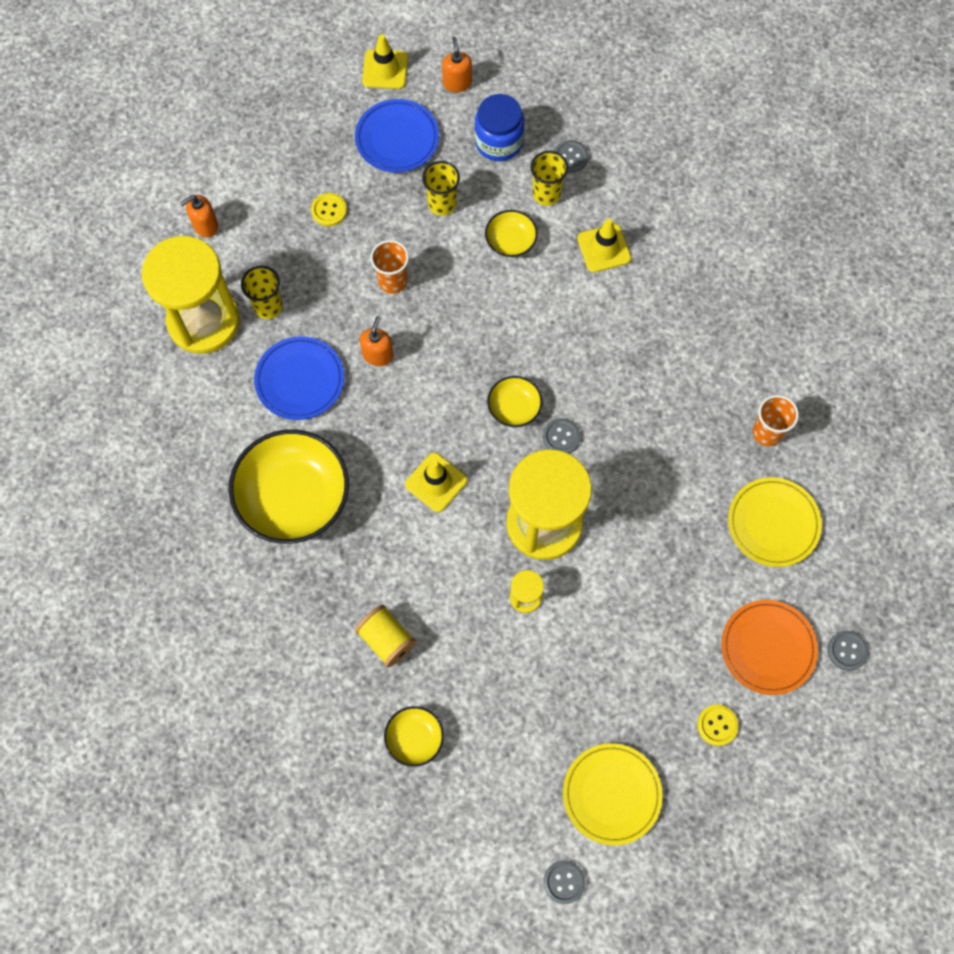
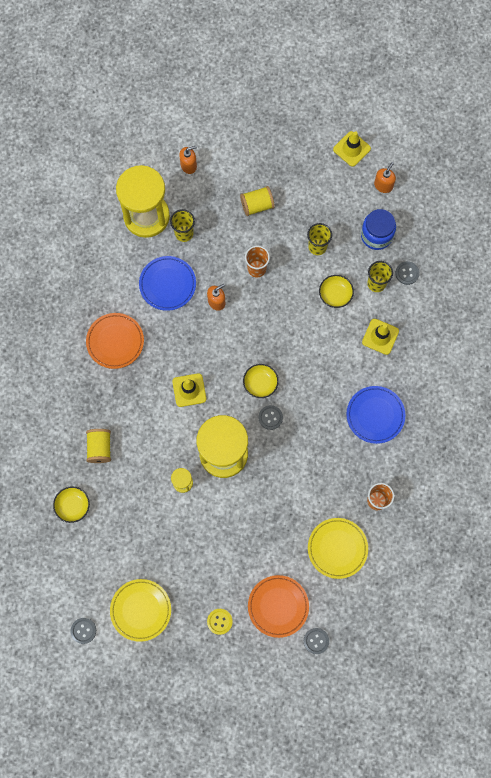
camera: 40 degrees right, 5 degrees up
orange soap dispenser [180,195,218,238] -> orange soap dispenser turned 150 degrees clockwise [179,146,197,174]
yellow bowl [228,429,349,544] -> orange plate [86,313,144,369]
yellow button [311,193,347,226] -> yellow spool [240,186,275,216]
blue plate [355,99,439,173] -> blue plate moved to [347,386,405,444]

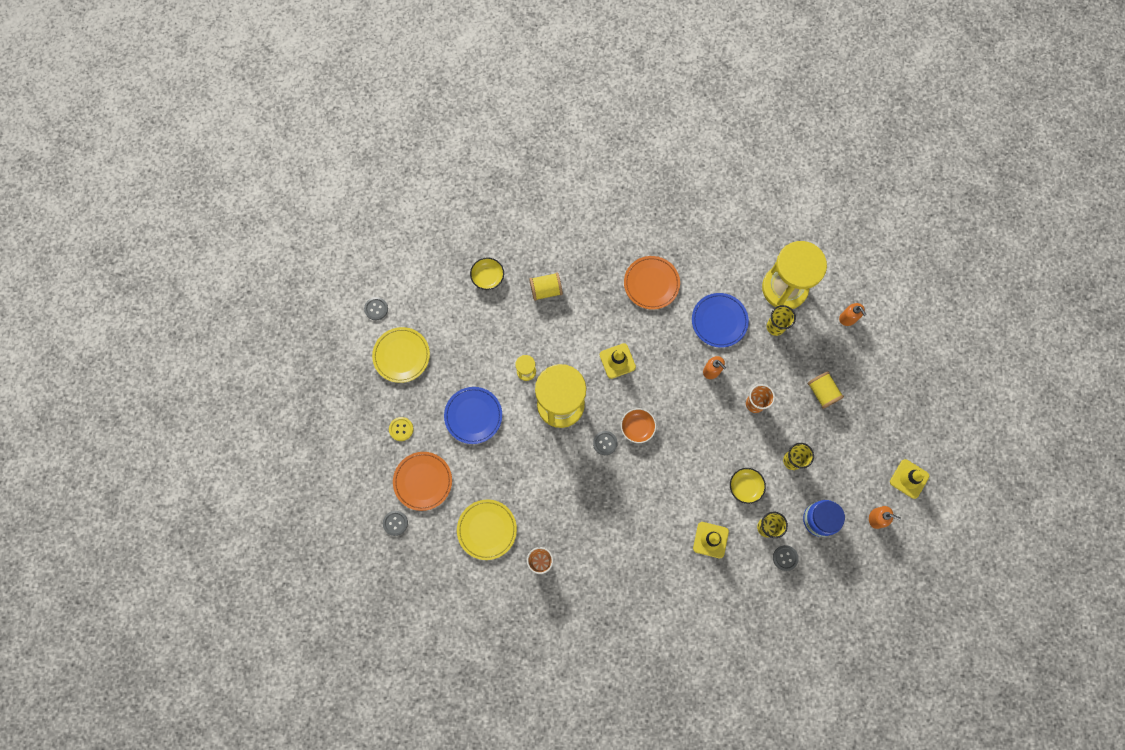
camera: 80 degrees right, 0 degrees up
yellow bowl [243,364,279,398] -> orange bowl [621,408,656,443]
blue plate [347,386,405,444] -> blue plate moved to [444,387,502,444]

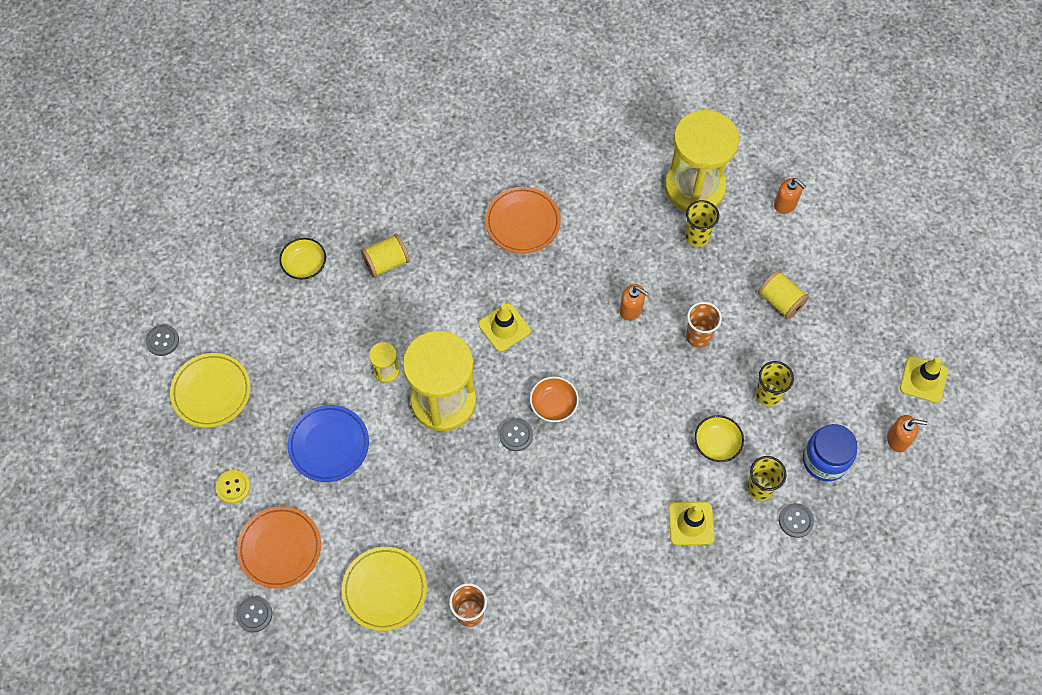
camera: 15 degrees left, 10 degrees down
blue plate [692,293,749,348] -> none

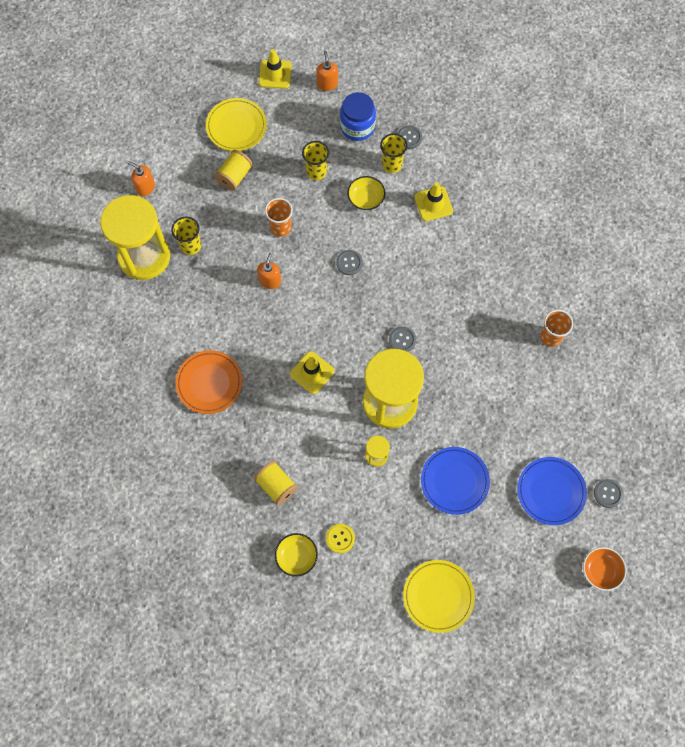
camera: 105 degrees left, 5 degrees up
grey button [145,325,179,356] -> grey button moved to [336,250,363,275]
yellow button [216,470,251,504] -> yellow button moved to [326,524,355,553]
orange plate [237,506,321,589] -> blue plate [517,457,587,525]
yellow plate [342,547,427,631] -> yellow plate moved to [206,98,267,151]
orange bowl [530,377,579,422] -> orange bowl moved to [583,547,626,591]
orange soap dispenser [774,178,806,214] -> orange soap dispenser turned 90 degrees counterclockwise [128,161,155,196]

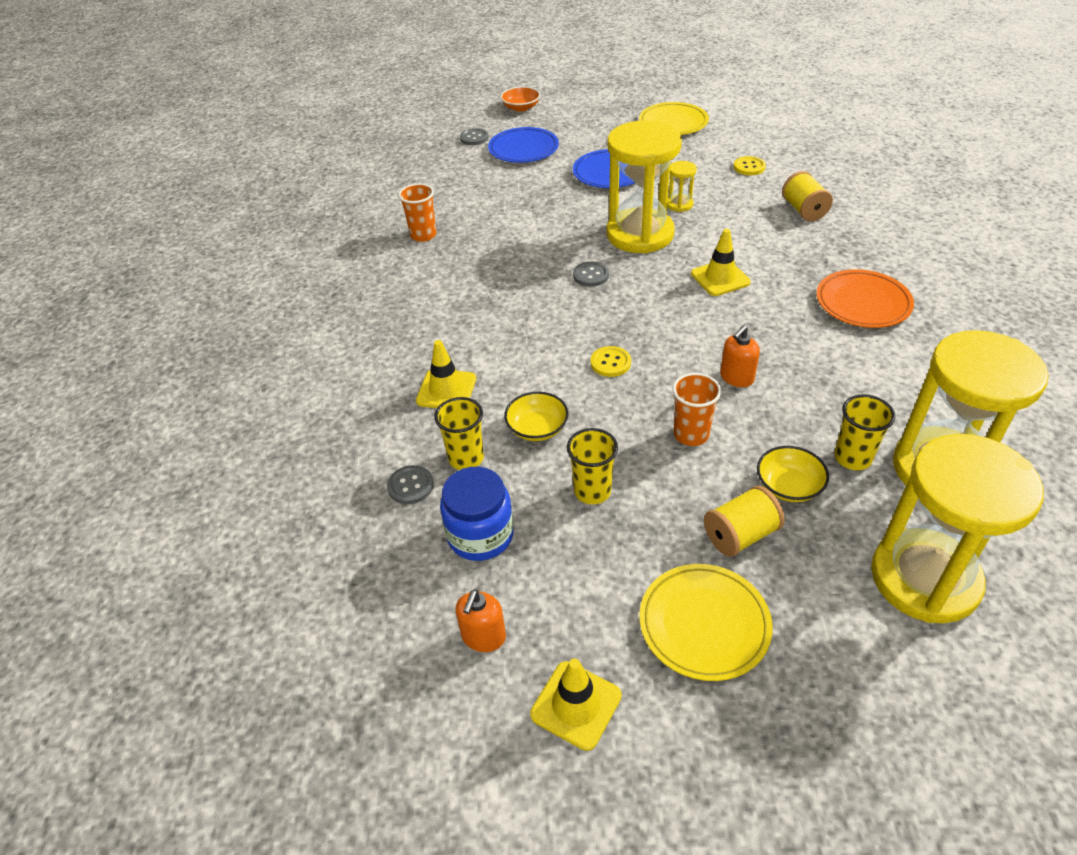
camera: 150 degrees left, 25 degrees down
orange soap dispenser [128,161,155,196] -> yellow hourglass [871,434,1044,623]
yellow bowl [275,533,318,577] -> yellow bowl moved to [757,446,829,502]
grey button [336,250,363,275] -> yellow button [591,346,631,377]

